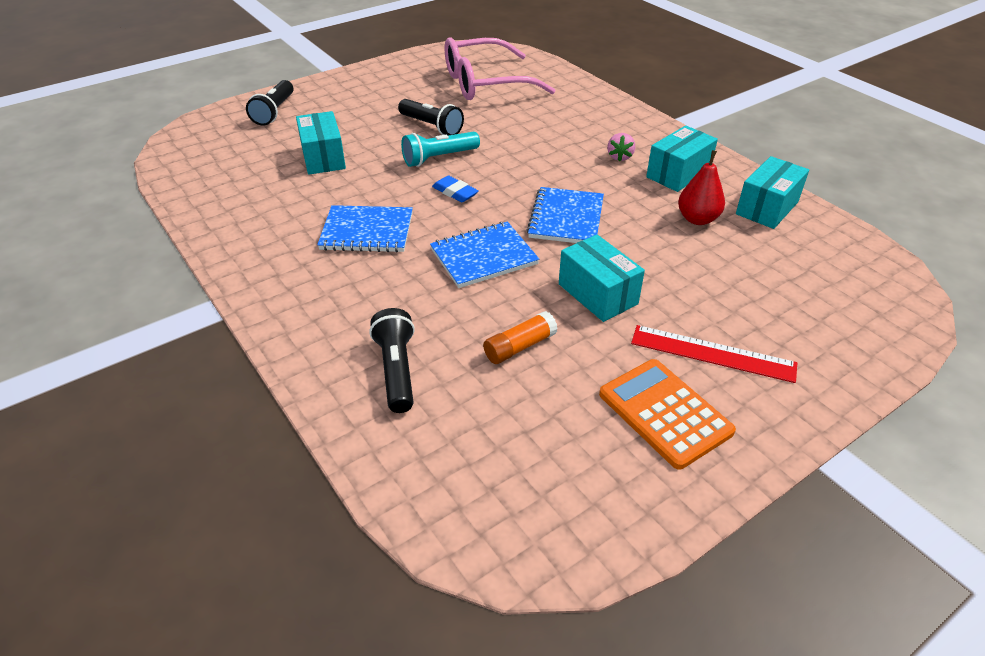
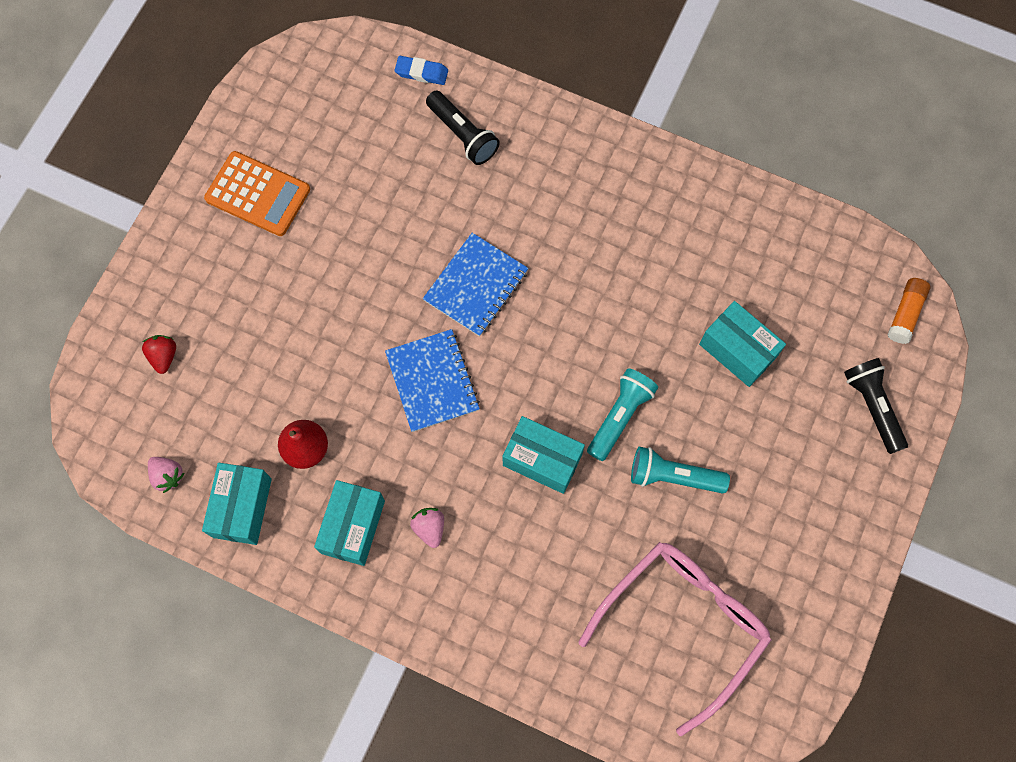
camera: 150 degrees right, 30 degrees up
blue notebook [317,205,413,253] -> none
black flashlight [398,99,464,135] -> turquoise flashlight [631,447,730,494]
blue eraser [432,175,479,202] -> blue eraser moved to [395,56,448,85]
orange glue stick [483,311,558,364] -> orange glue stick moved to [888,278,931,344]
turquoise box [559,235,645,322] -> turquoise box moved to [503,416,585,494]
red ruler [631,325,797,383] -> none
none -> red strawberry [142,335,176,374]
none -> pink strawberry [148,457,184,493]

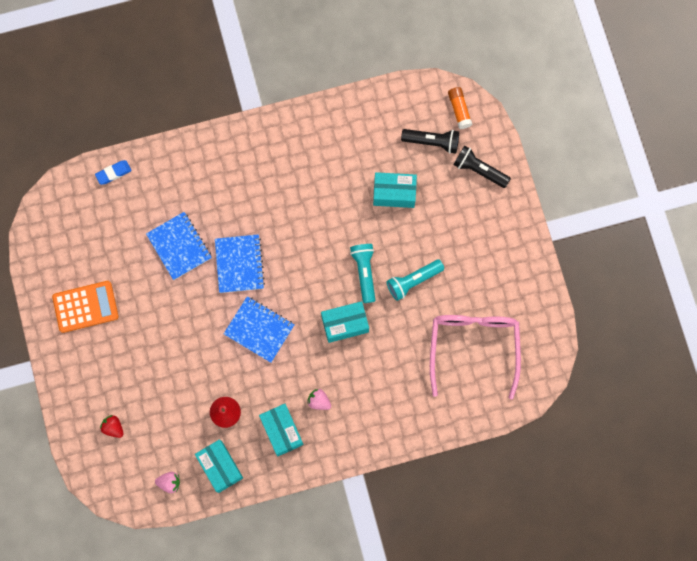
camera: 40 degrees left, 5 degrees up
black flashlight [426,91,500,165] -> black flashlight moved to [401,129,459,154]
none -> blue notebook [146,212,212,280]

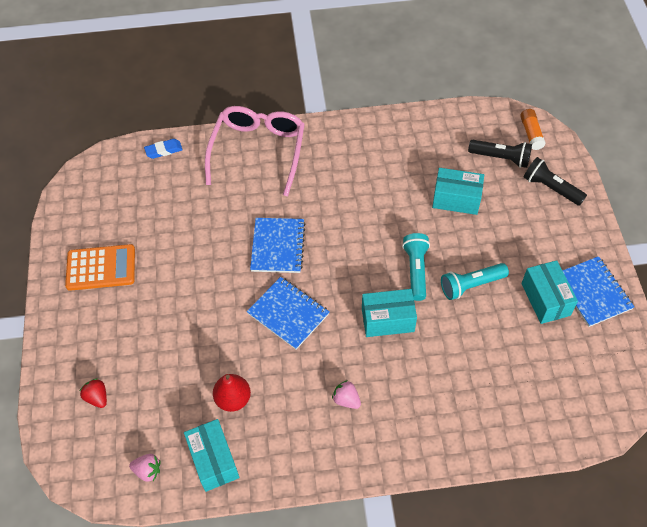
camera: 10 degrees right, 20 degrees down
blue notebook [146,212,212,280] -> blue notebook moved to [562,256,634,327]
turquoise box [259,404,304,456] -> turquoise box moved to [521,260,578,324]
pink glasses [430,315,521,399] -> pink glasses moved to [205,106,305,196]

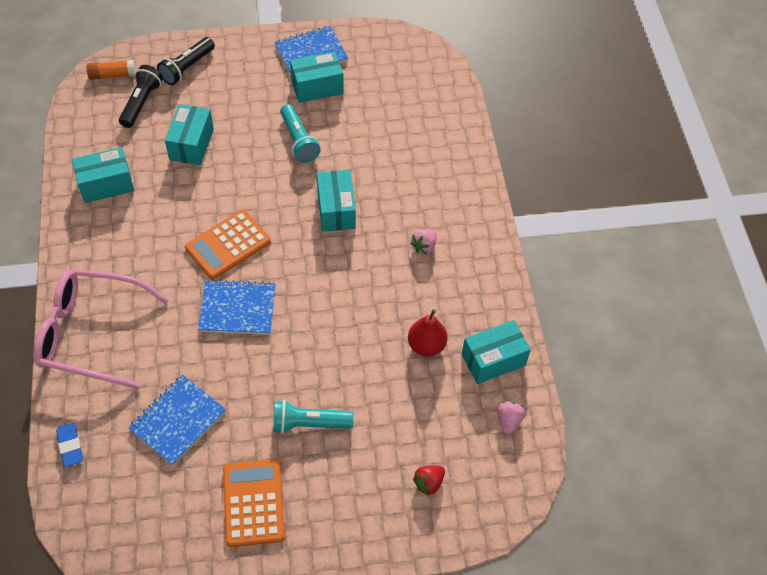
camera: 95 degrees left, 0 degrees up
blue notebook [247,277,329,350] -> blue notebook moved to [128,375,226,466]
turquoise flashlight [402,233,430,301] -> turquoise flashlight moved to [273,400,354,434]
none -> turquoise box [72,147,134,203]
none -> orange calculator [185,210,271,280]

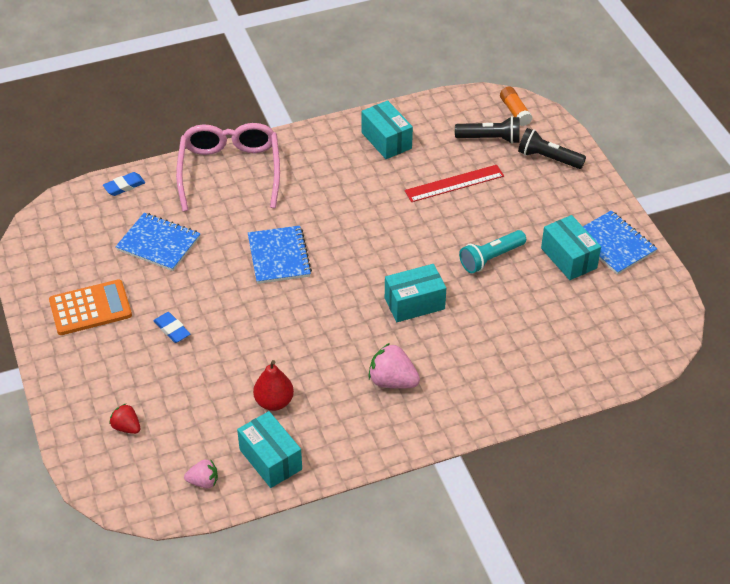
camera: 80 degrees right, 10 degrees down
turquoise box [165,104,214,165] -> red ruler [405,165,504,202]
orange calculator [185,210,271,280] -> none
turquoise flashlight [273,400,354,434] -> blue eraser [154,312,191,343]
pink strawberry [410,229,437,254] -> pink strawberry [368,343,420,389], size x1.63

